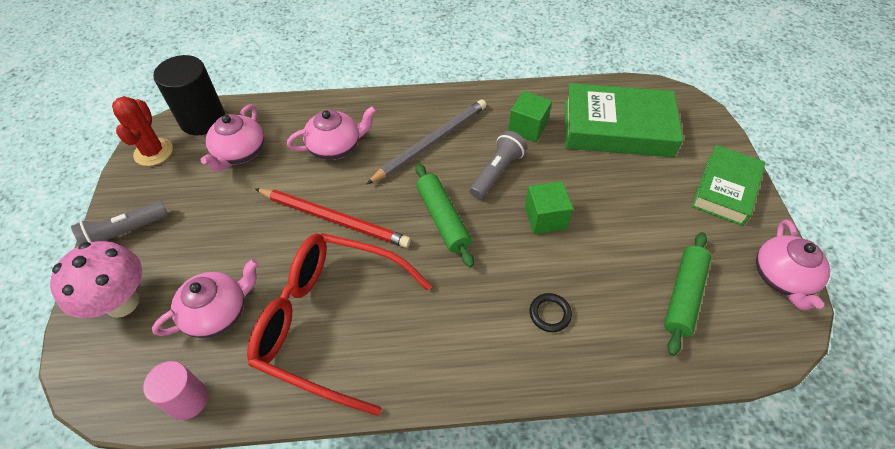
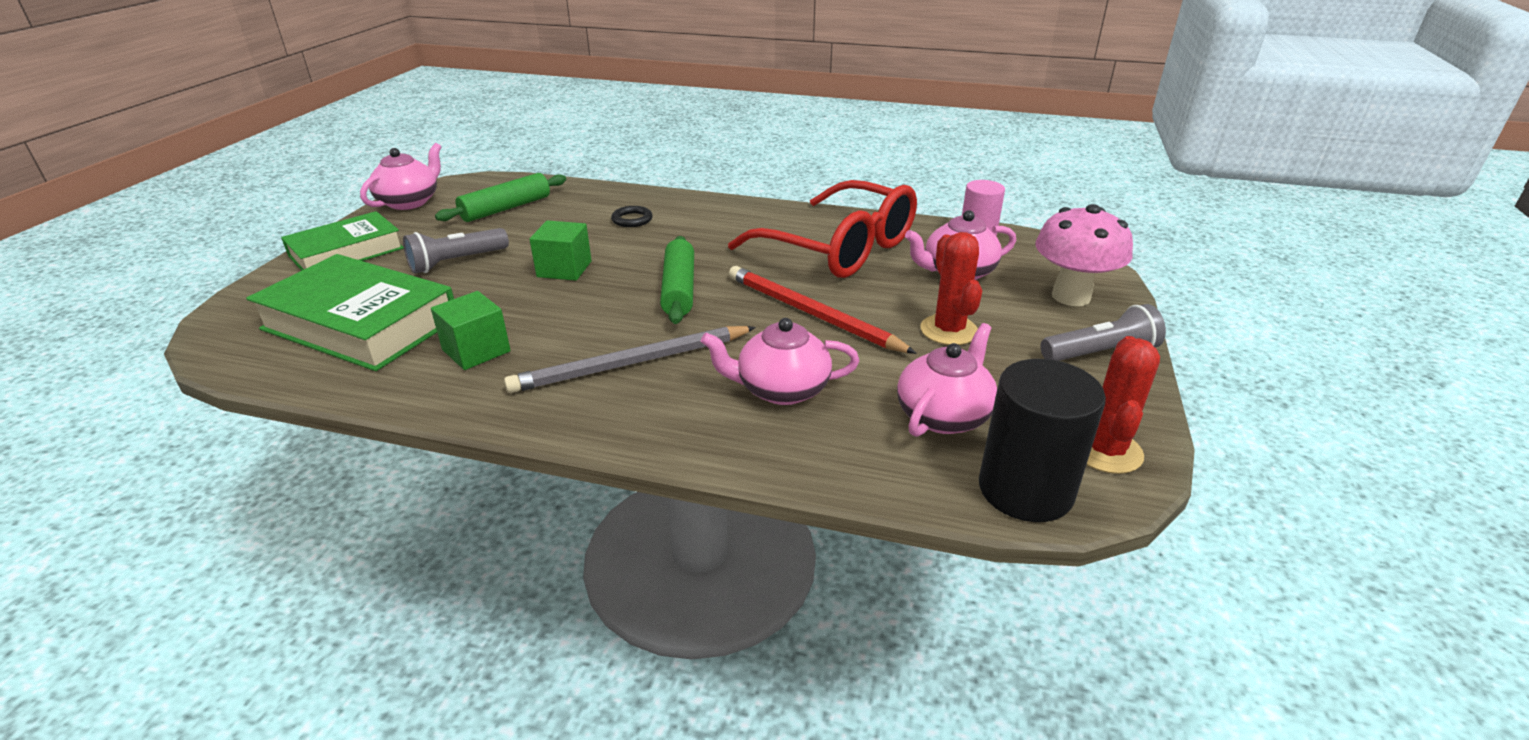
camera: 160 degrees left, 20 degrees down
grey flashlight [469,131,527,199] -> grey flashlight moved to [403,228,509,274]
none -> red cactus [920,232,982,345]

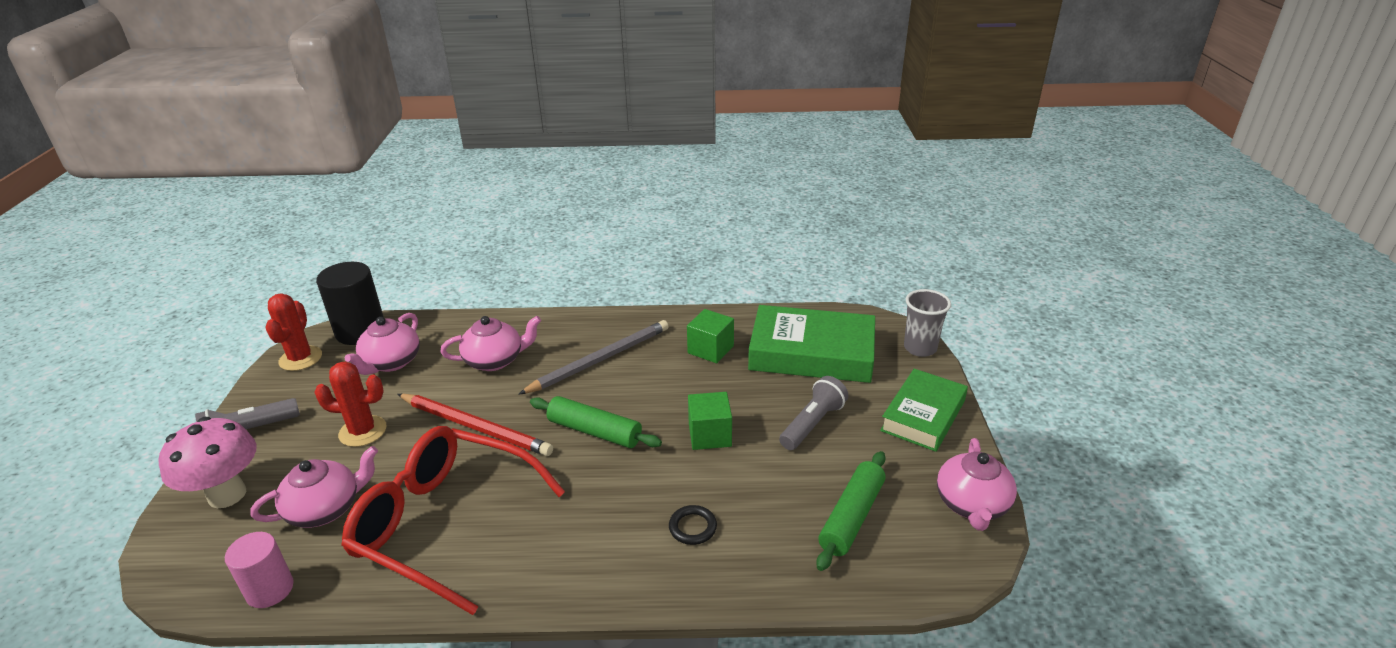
camera: 165 degrees right, 0 degrees up
green rolling pin [660,236,694,324] -> green rolling pin turned 45 degrees counterclockwise [530,396,662,448]
red cactus [920,232,982,345] -> red cactus turned 60 degrees counterclockwise [314,361,386,447]
none -> grey cup [904,289,951,357]

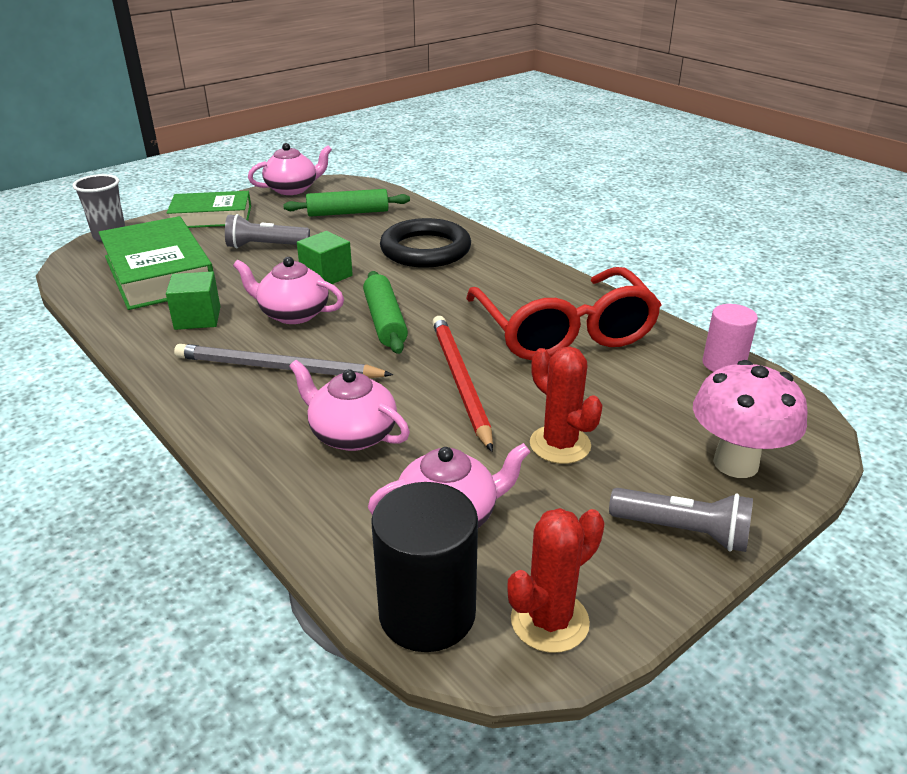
camera: 130 degrees left, 0 degrees up
pink teapot [251,446,378,528] -> pink teapot moved to [233,257,344,324]
black ring [669,505,717,545] -> black ring [380,218,471,268], size x2.37

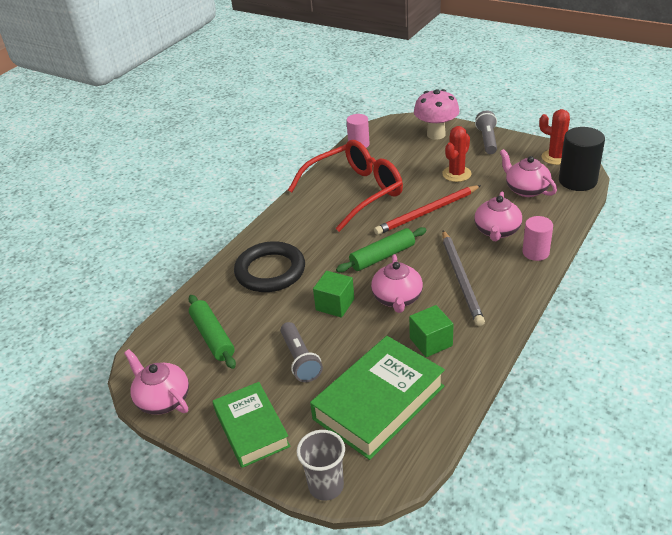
camera: 105 degrees left, 5 degrees up
none -> pink cylinder [522,216,553,261]

